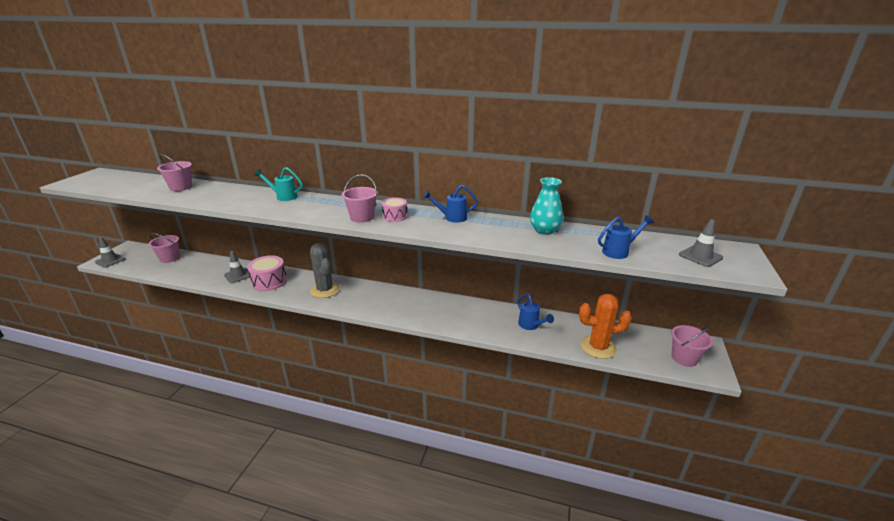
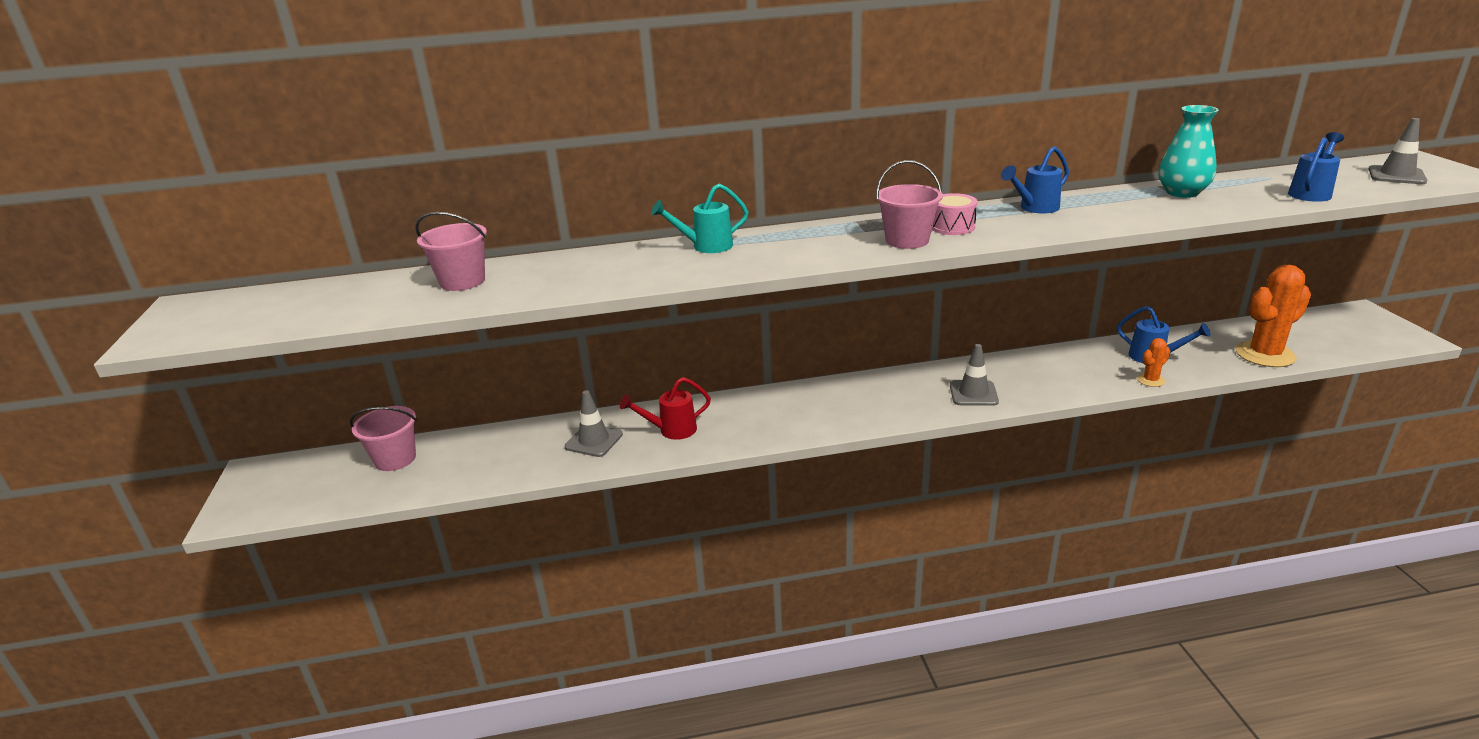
camera: 25 degrees left, 0 degrees up
grey traffic cone [95,237,125,268] -> grey traffic cone moved to [950,344,999,406]
pink drum [247,255,287,291] -> red watering can [620,377,711,440]
grey cactus [310,243,340,298] -> none
pink bucket [671,325,713,367] -> none
none -> orange cactus [1137,338,1170,387]

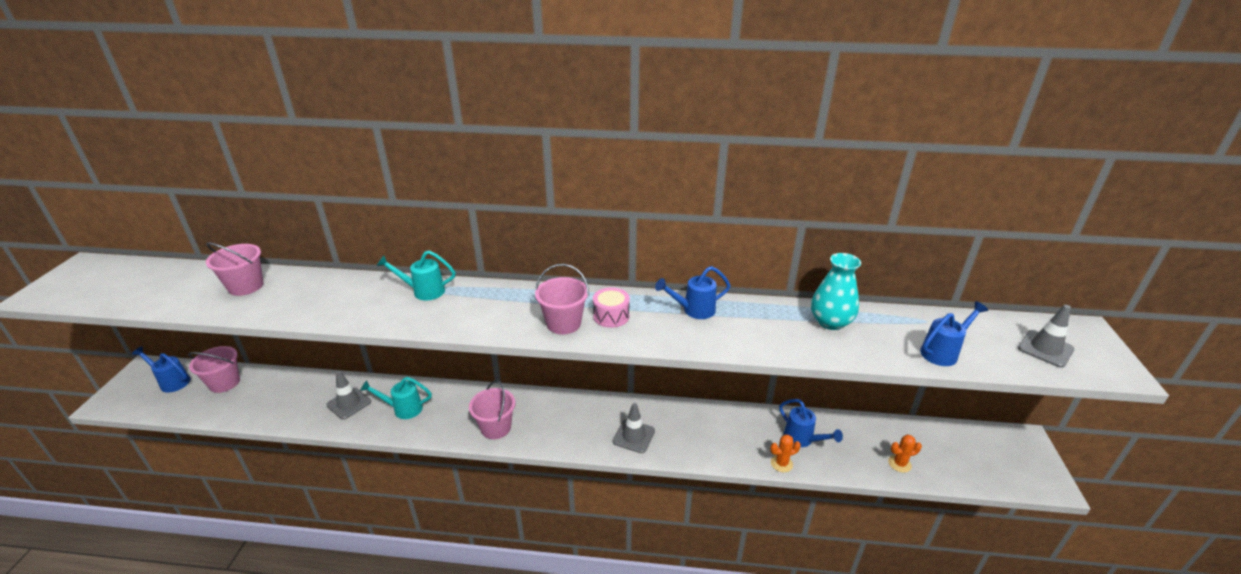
camera: 15 degrees right, 5 degrees up
red watering can [620,377,711,440] -> turquoise watering can [360,377,432,419]
orange cactus [1236,264,1311,367] -> orange cactus [888,435,922,473], size x0.47
none -> blue watering can [132,346,190,393]
none -> pink bucket [469,380,515,439]

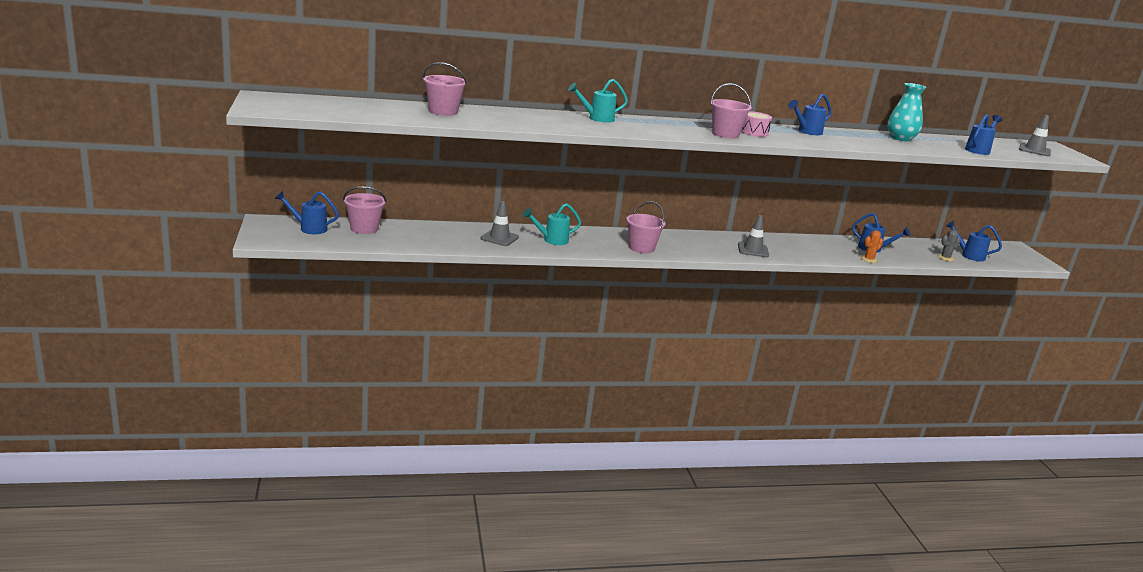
camera: 20 degrees left, 10 degrees down
orange cactus [888,435,922,473] -> grey cactus [937,230,961,261]
none -> blue watering can [946,221,1002,261]

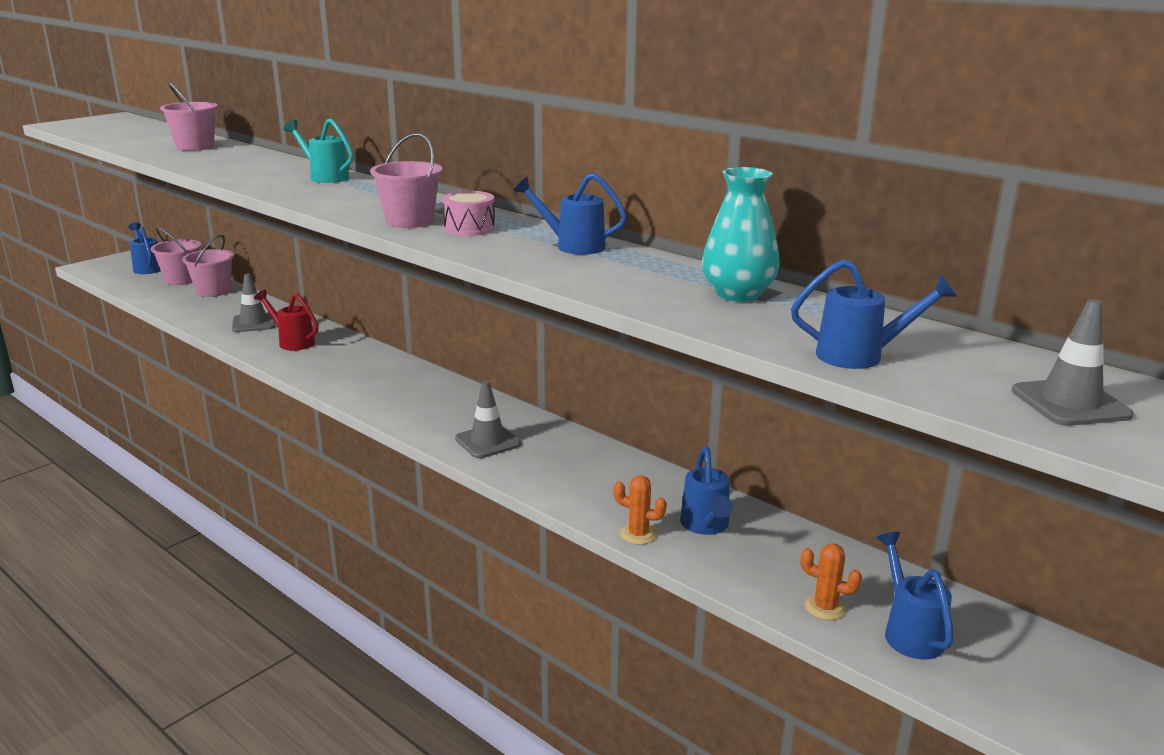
camera: 55 degrees right, 0 degrees up
turquoise watering can [523,203,581,245] -> red watering can [254,290,319,351]
pink bucket [626,201,666,253] -> pink bucket moved to [182,235,234,297]
grey cactus [937,230,961,261] -> orange cactus [801,543,862,620]

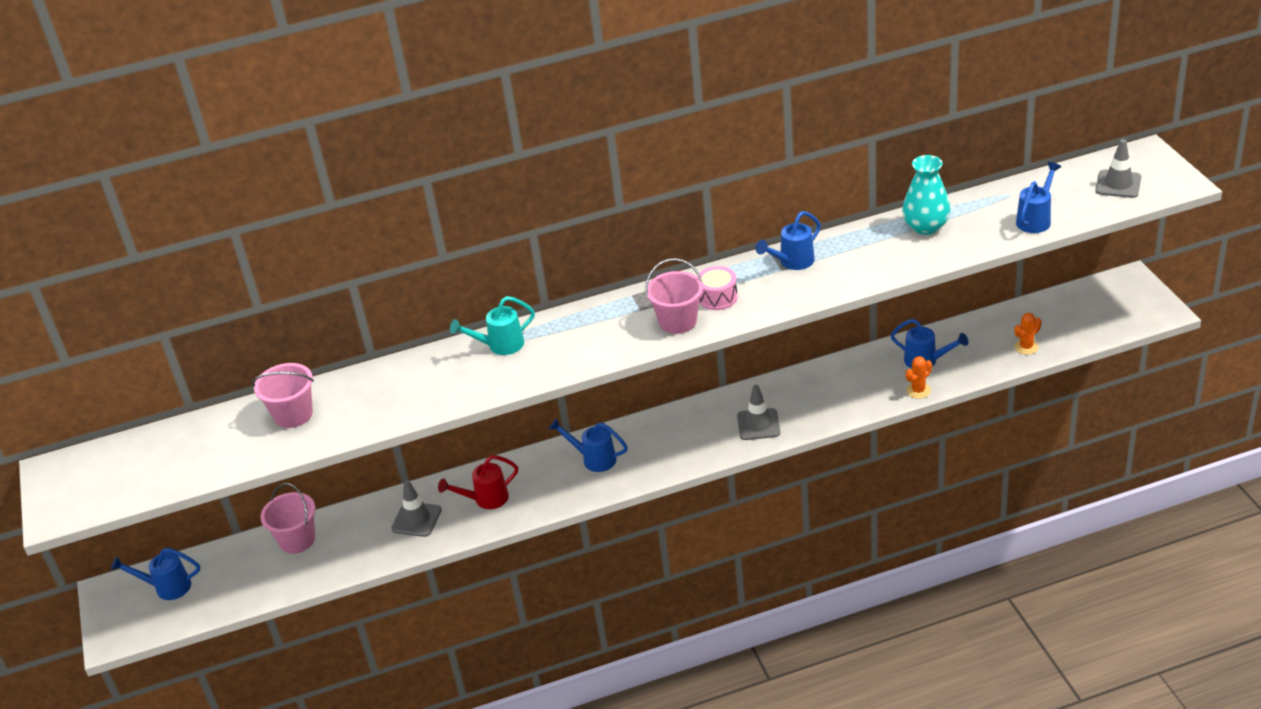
camera: 55 degrees left, 15 degrees up
pink bucket [151,227,202,285] -> none
blue watering can [876,532,953,660] -> blue watering can moved to [549,418,628,472]

